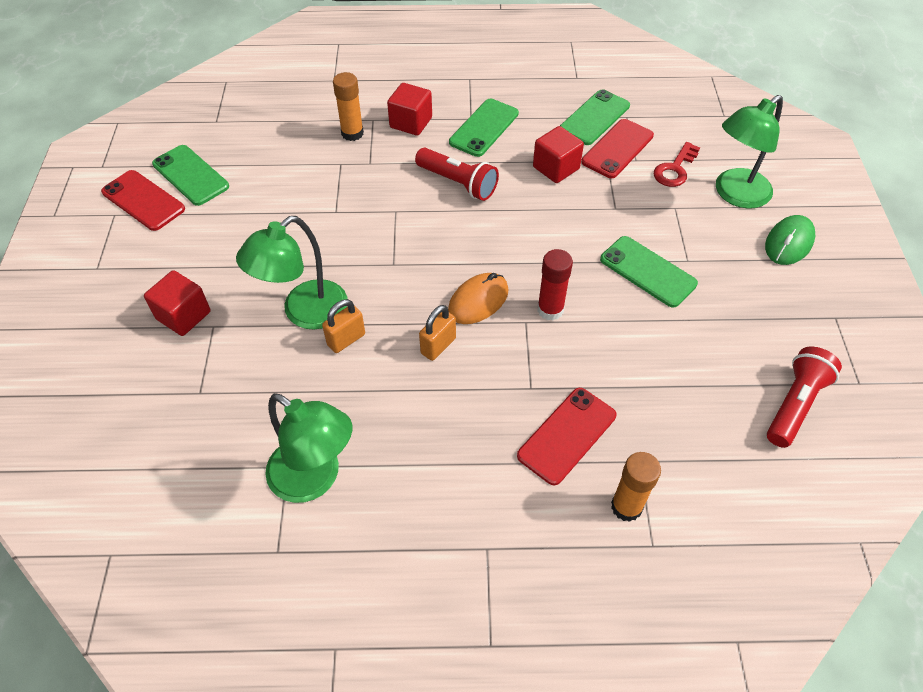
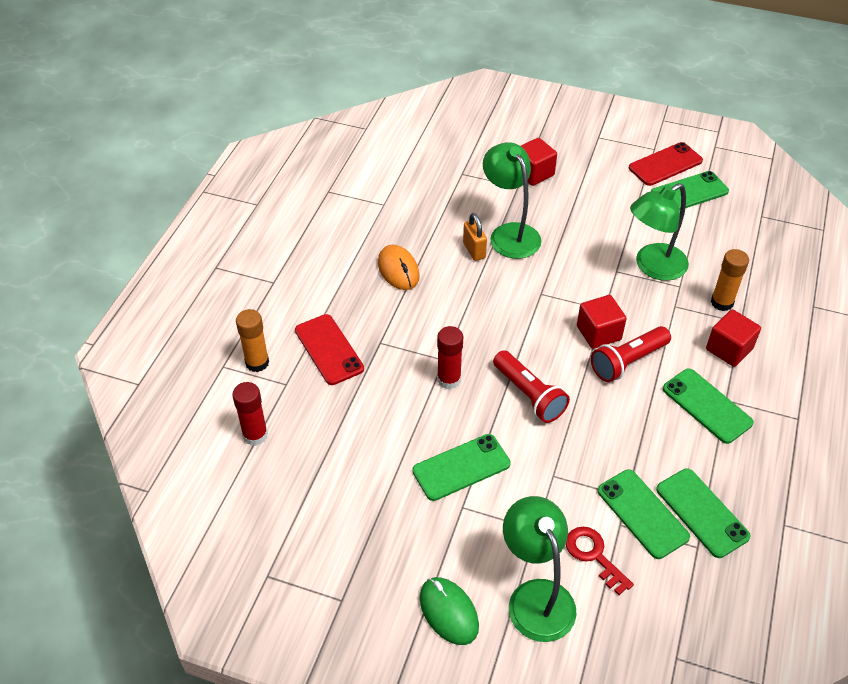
camera: 110 degrees right, 5 degrees down
green lamp [265,393,352,503] -> green lamp moved to [630,183,689,281]
orange padlock [419,305,456,361] -> none
orange mouse [448,273,508,324] -> orange mouse moved to [378,245,420,290]
red cube [533,126,584,183] -> red cube moved to [577,295,627,349]
red phone [581,119,654,178] -> green phone [598,470,690,559]
red flashlight [767,347,842,448] -> red flashlight moved to [493,350,570,423]
none -> red glue stick [232,382,268,446]

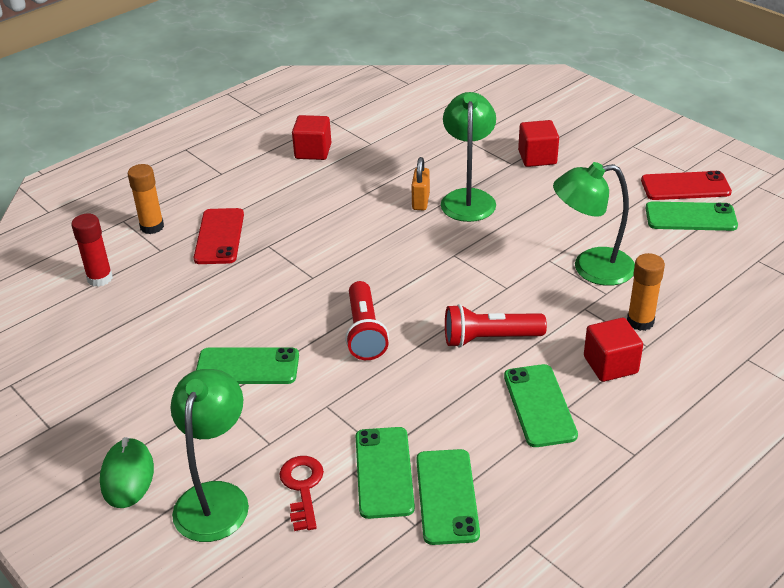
camera: 30 degrees right, 10 degrees down
orange mouse [378,245,420,290] -> none
red glue stick [437,326,463,389] -> none
red cube [577,295,627,349] -> red cube moved to [292,115,331,160]

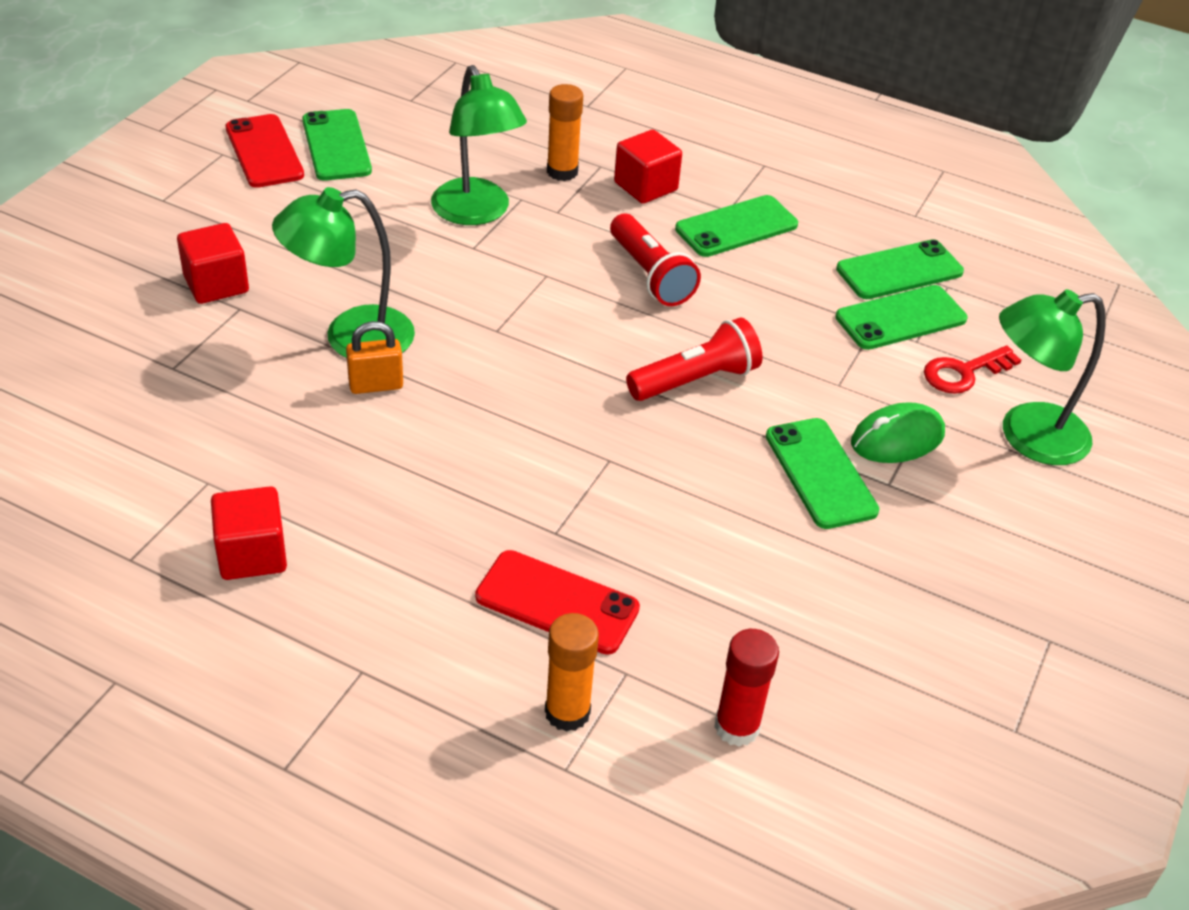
camera: 115 degrees left, 5 degrees up
green mouse [100,437,154,508] -> green mouse moved to [851,402,945,463]
red phone [194,208,244,264] -> red phone turned 45 degrees clockwise [475,550,640,655]

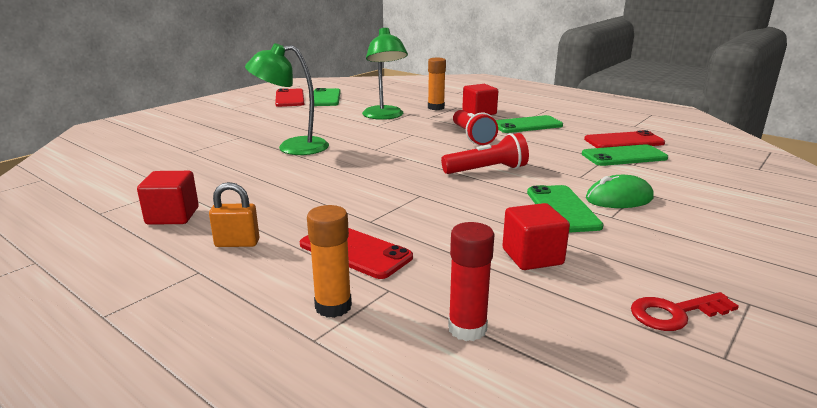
camera: 15 degrees right, 20 degrees down
red cube [177,223,249,304] -> red cube moved to [502,203,570,270]
orange padlock [346,321,403,394] -> orange padlock moved to [209,182,259,247]
green phone [836,239,964,299] -> red phone [584,130,665,148]
red key [924,346,1021,394] -> red key moved to [631,292,739,331]
green lamp [999,289,1106,465] -> none

